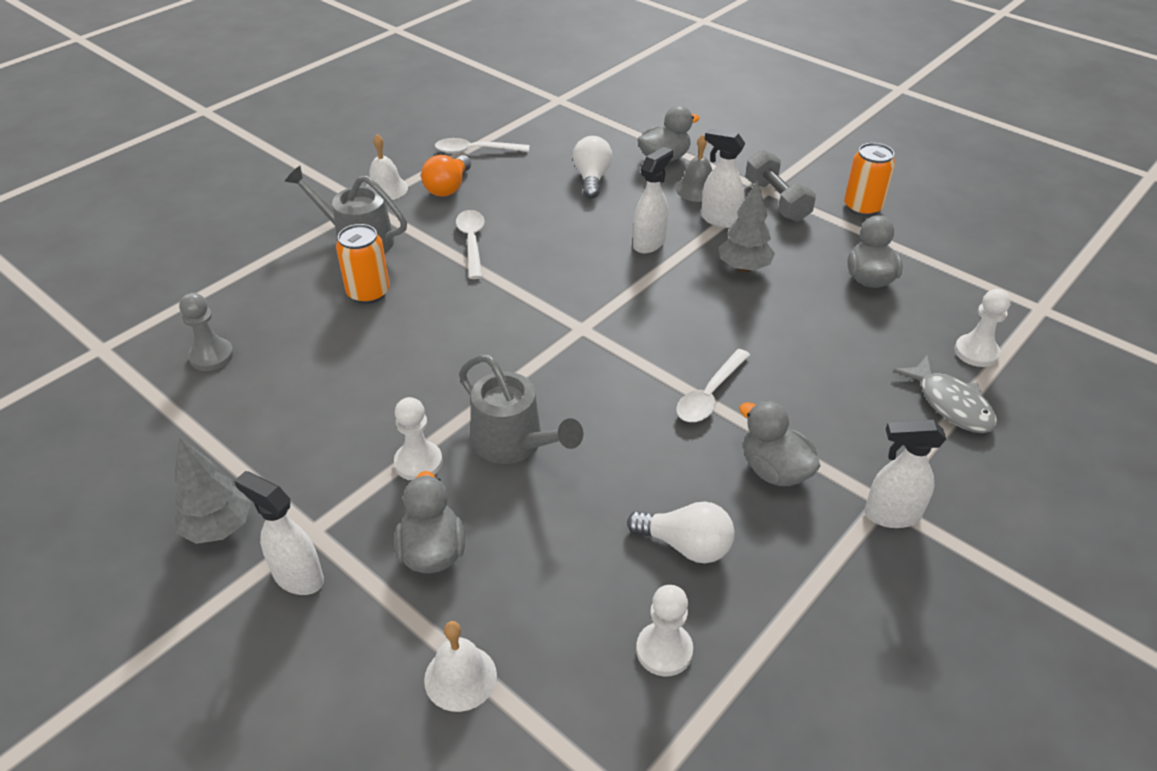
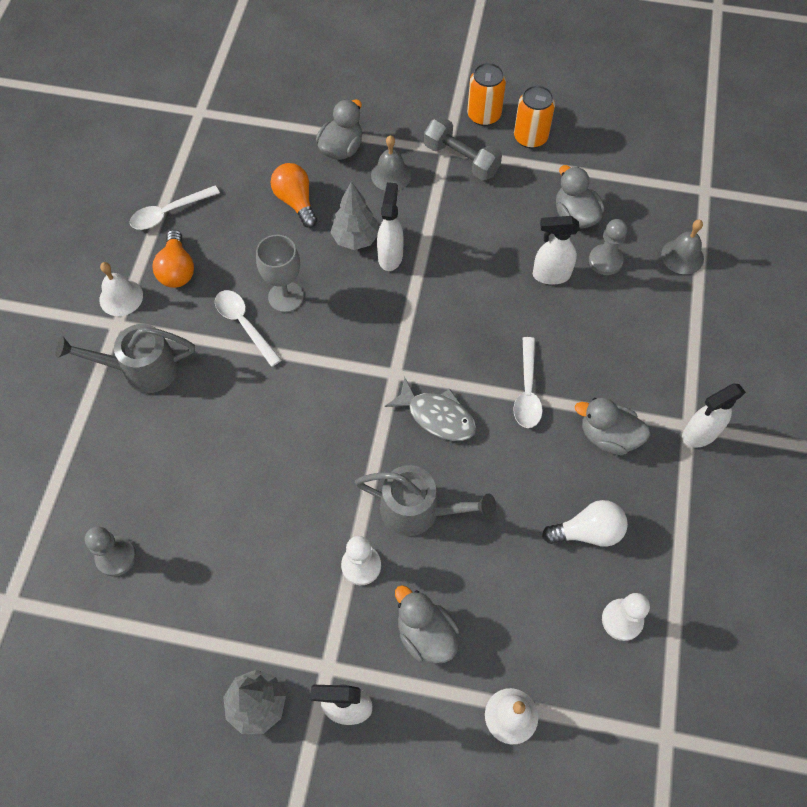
camera: 30 degrees left, 20 degrees up
orange can [336,224,390,304] -> orange can moved to [467,63,506,126]
white light bulb [573,136,612,199] -> orange light bulb [271,163,317,228]
white spray bottle [701,129,746,228] -> white spray bottle moved to [533,216,580,285]
grey tree [719,180,775,273] -> grey tree moved to [330,181,379,250]
grey fish [893,355,997,433] -> grey fish moved to [385,377,476,441]
white pawn [954,289,1011,367] -> grey bell [661,220,704,274]
none -> grey goblet [256,235,304,312]
none -> grey pawn [589,219,627,275]

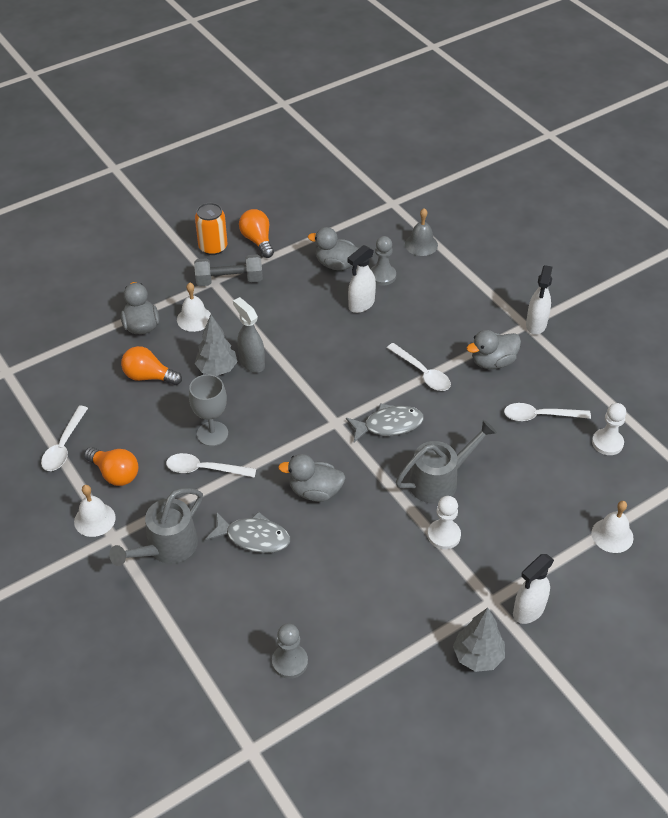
camera: 45 degrees left, 15 degrees down
grey bell [371,135,411,190] -> white bell [177,283,211,332]
white spray bottle [377,182,404,271] -> grey spray bottle [233,297,265,373]
grey duck [395,585,459,664] -> grey duck moved to [278,454,346,502]
orange can [514,85,555,148] -> orange light bulb [239,209,274,258]
white light bulb [542,500,628,547] -> white spoon [504,403,591,421]
none -> grey fish [205,512,290,553]

